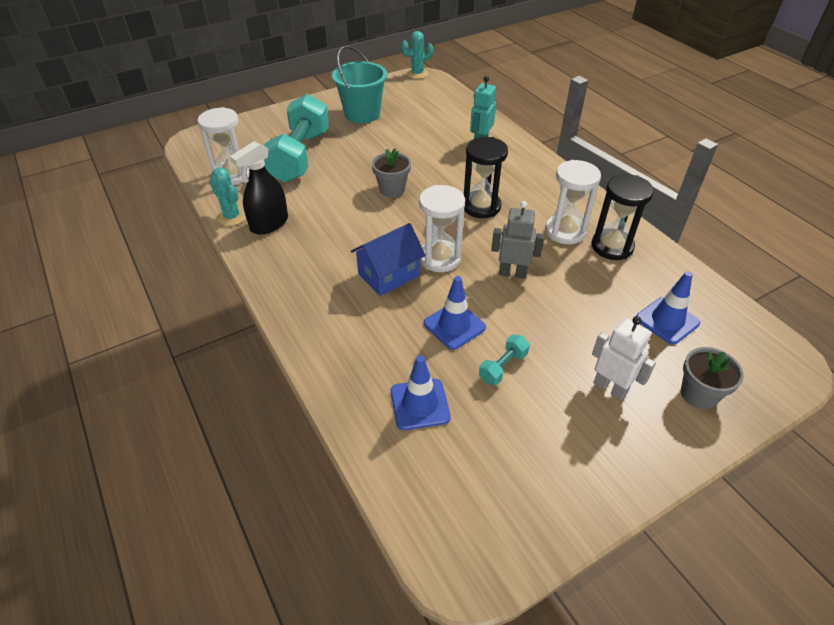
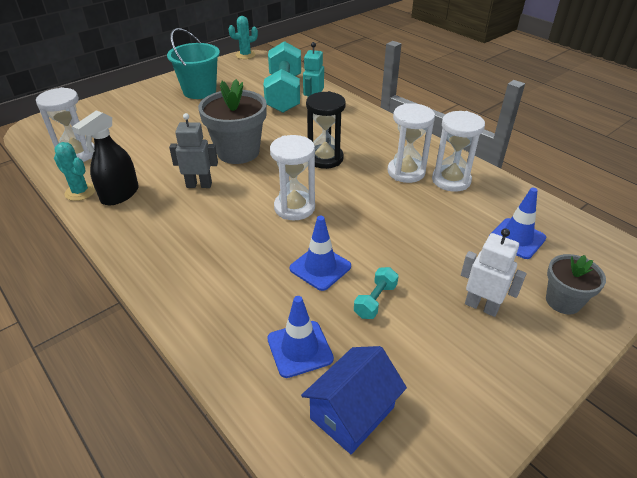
camera: 10 degrees left, 5 degrees down
turquoise dumbbell [264,94,329,183] -> turquoise dumbbell moved to [263,41,301,113]
blue house [351,223,426,296] -> blue house moved to [301,346,407,454]
grey flower pot [372,148,411,197] -> grey flower pot [198,79,267,164], size x1.74
grey robot [491,201,545,279] -> grey robot moved to [169,113,218,188]
black hourglass [592,174,654,260] -> white hourglass [432,111,485,192]

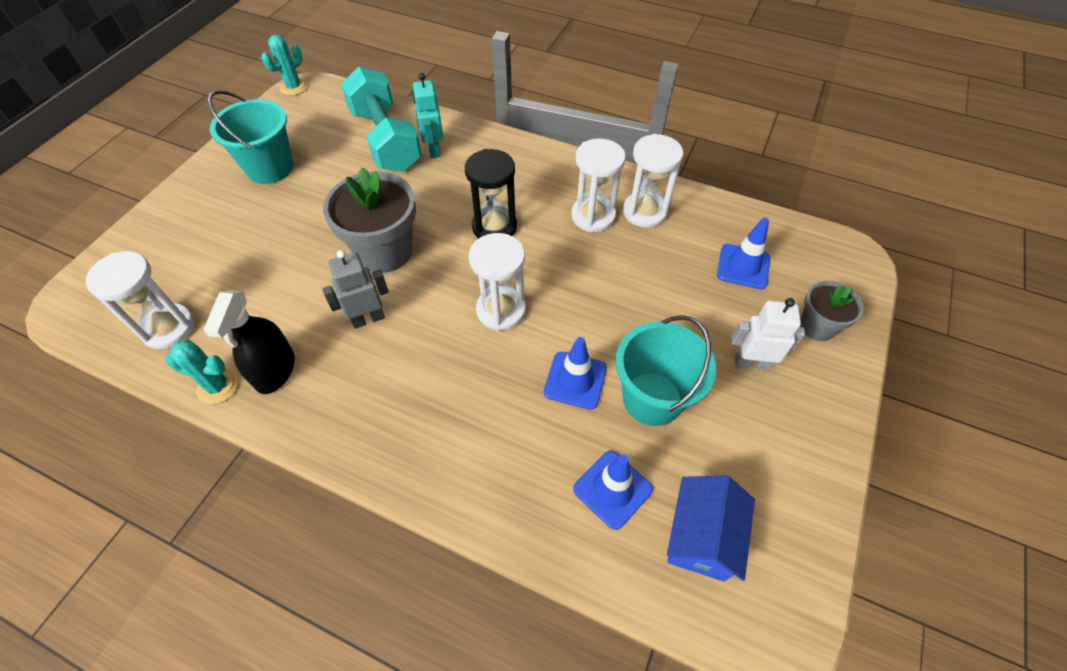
camera: 25 degrees left, 15 degrees up
turquoise dumbbell [354,267,399,319] -> turquoise bucket [616,315,716,426]

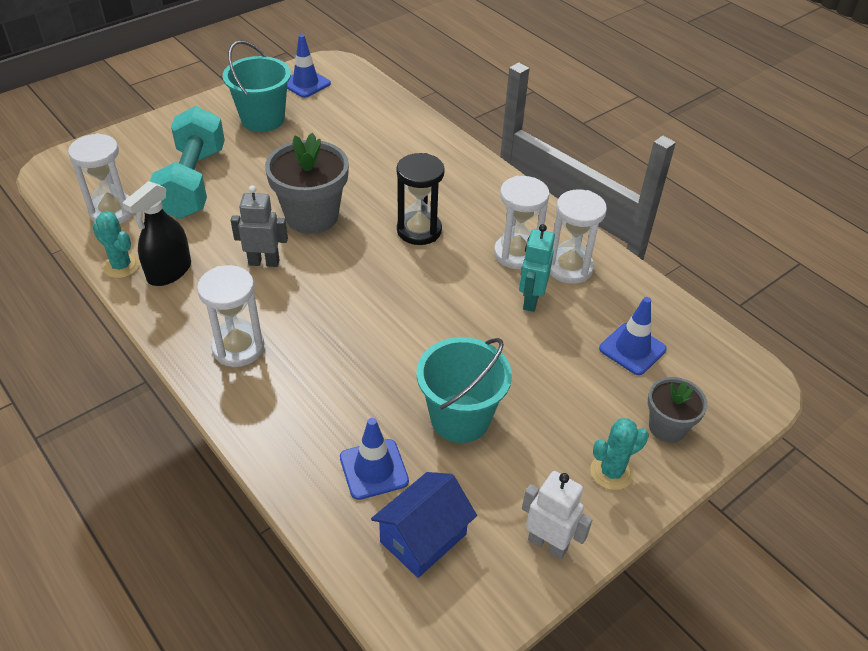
camera: 25 degrees right, 10 degrees down
turquoise cactus [261,35,308,96] -> turquoise cactus moved to [590,418,649,490]
turquoise dumbbell [341,66,422,172] -> turquoise dumbbell moved to [150,106,225,219]
turquoise robot [413,73,444,158] -> turquoise robot moved to [519,224,555,312]
white hourglass [469,233,526,331] -> white hourglass moved to [197,265,265,367]
blue traffic cone [544,337,607,410] -> blue traffic cone moved to [287,34,331,98]
white robot [732,298,805,371] -> white robot moved to [522,471,592,559]

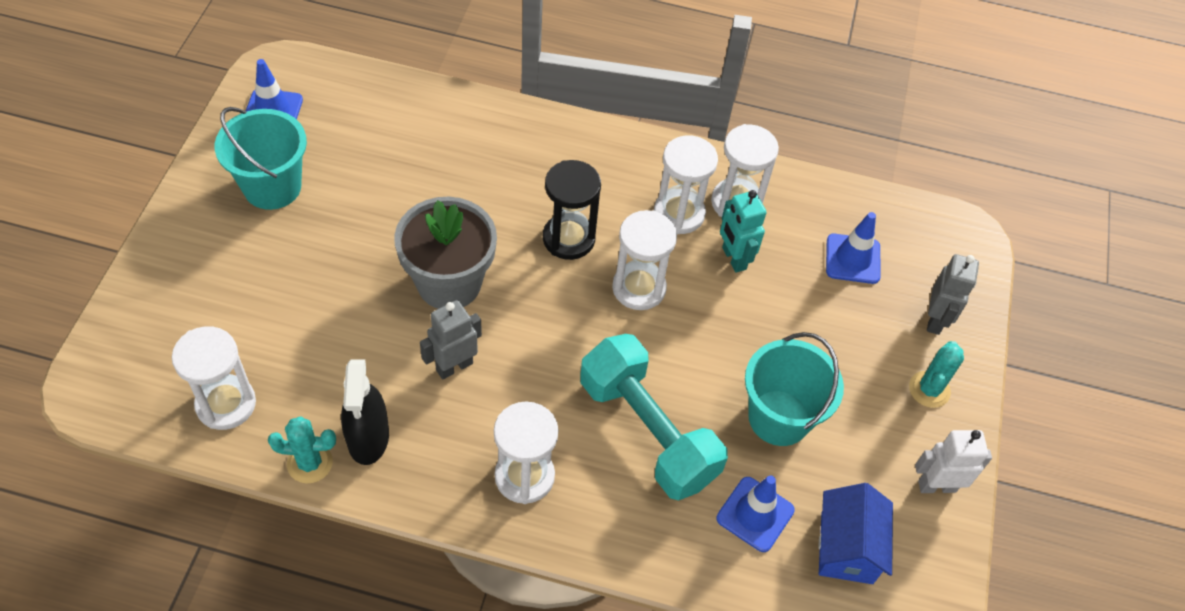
camera: 40 degrees left, 10 degrees up
turquoise dumbbell [150,106,225,219] -> turquoise dumbbell moved to [580,334,728,500]
grey flower pot [648,377,707,443] -> grey robot [927,254,979,335]
none -> white hourglass [612,210,677,310]

